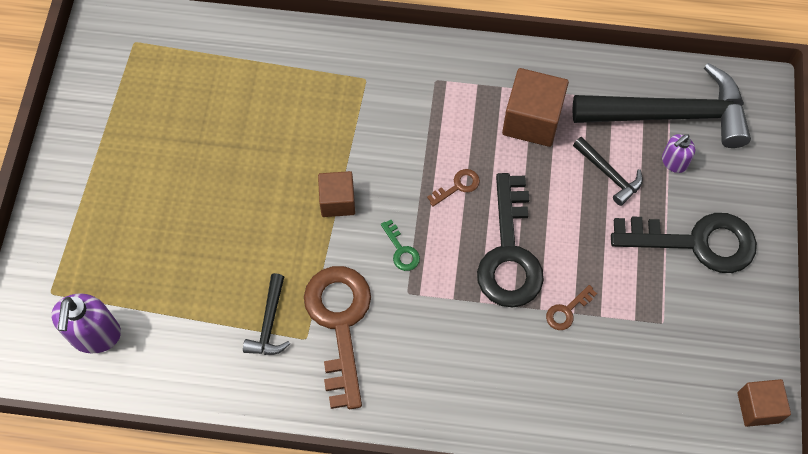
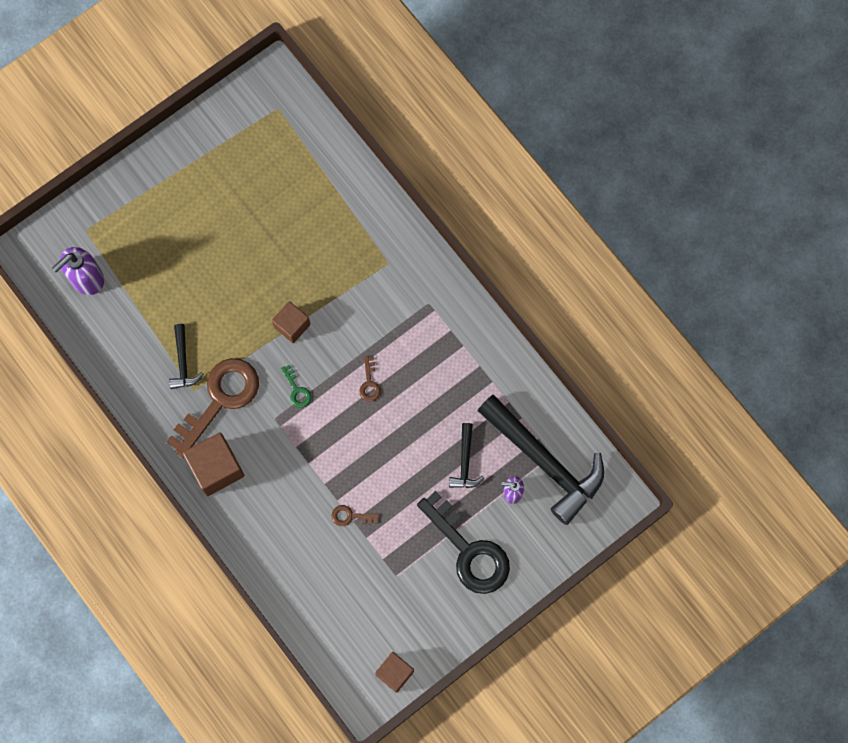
camera: 45 degrees right, 10 degrees up
black hammer [243,273,290,355] -> black hammer turned 60 degrees counterclockwise [169,324,203,389]
green key [381,220,420,271] -> green key turned 45 degrees counterclockwise [281,365,312,408]
brown key [427,169,480,207] -> brown key turned 75 degrees clockwise [359,356,381,402]
black key [477,173,544,308] -> none
brown cube [502,68,569,147] -> brown cube moved to [183,433,244,496]

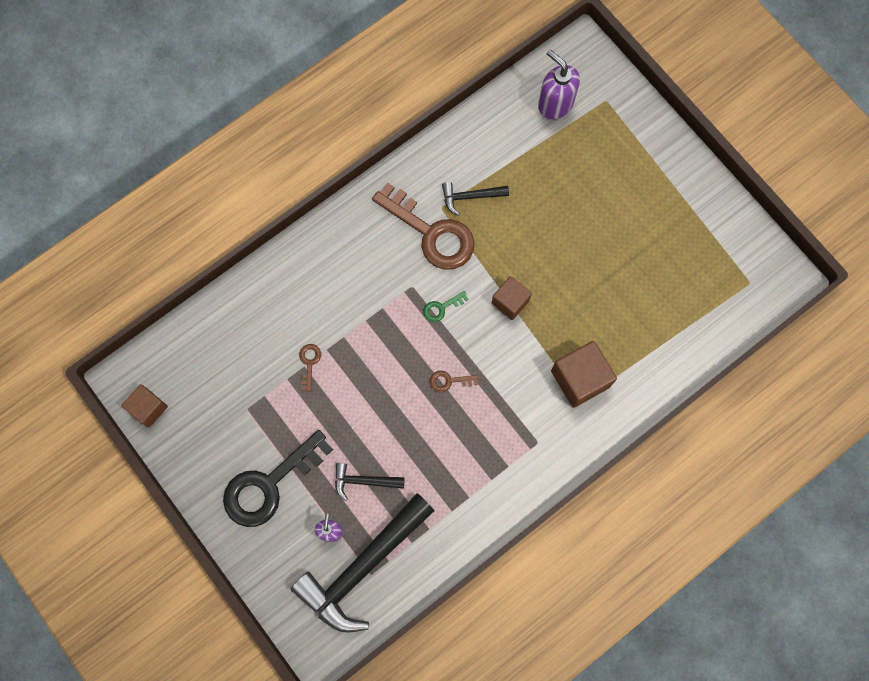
camera: 90 degrees right, 0 degrees up
brown cube [183,433,244,496] -> brown cube moved to [551,341,617,408]

